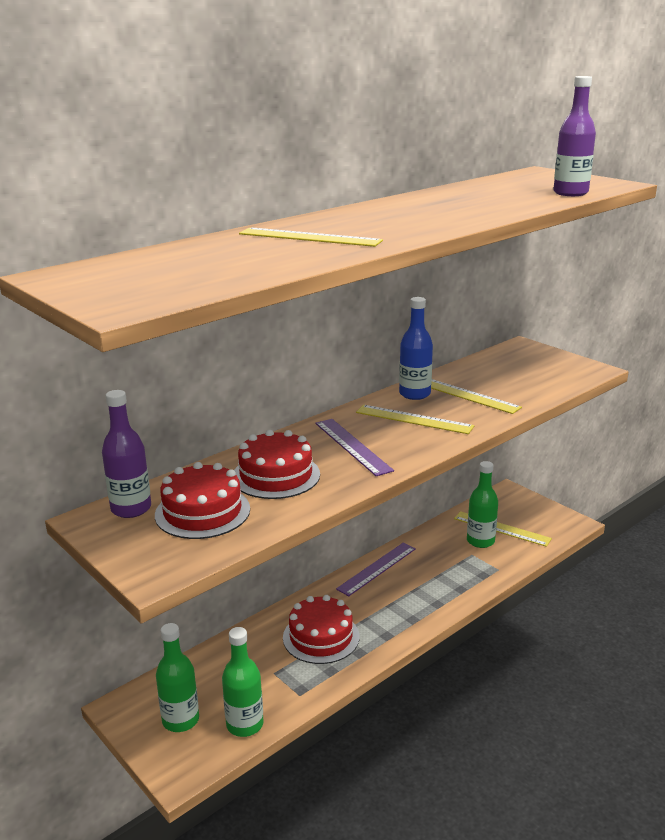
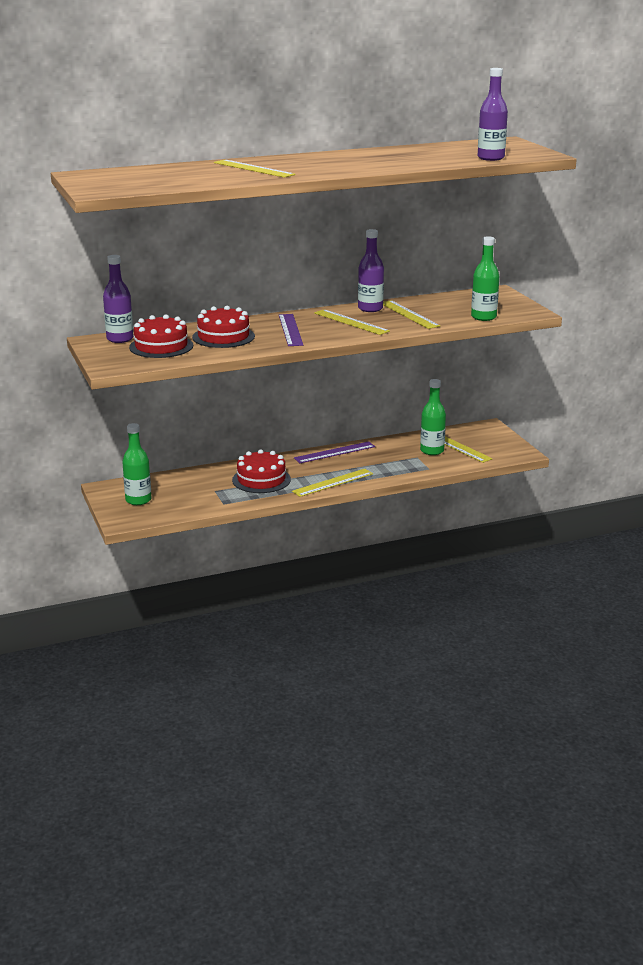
camera: 20 degrees right, 0 degrees up
green bottle [222,627,263,737] -> green bottle moved to [471,236,499,321]
blue bottle [399,297,433,400] -> purple bottle [358,229,384,312]
none -> yellow ruler [292,469,373,497]

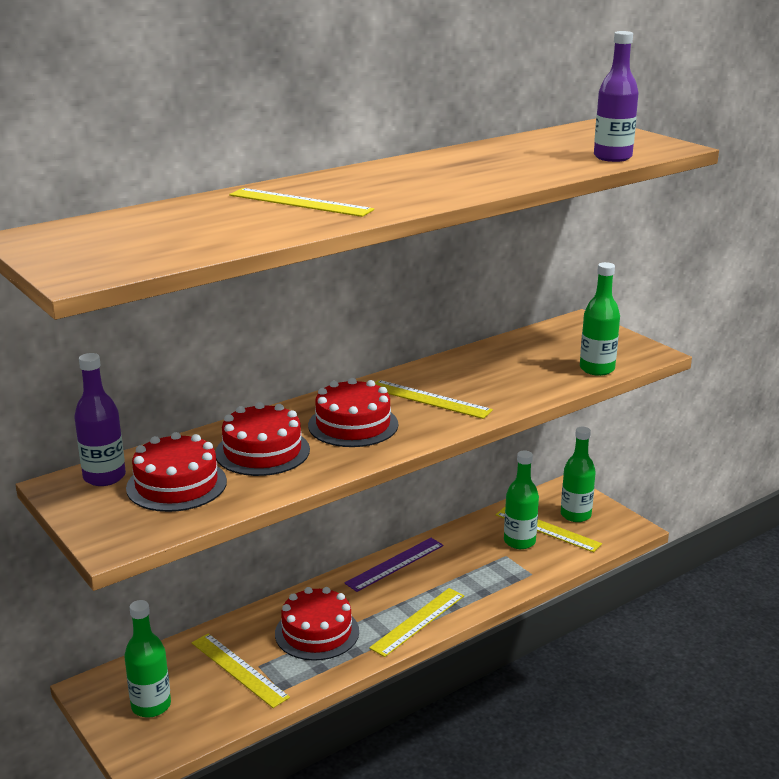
camera: 15 degrees left, 0 degrees up
purple ruler [279,314,303,346] -> red cake [308,378,398,447]
purple bottle [358,229,384,312] -> none
yellow ruler [383,300,440,329] -> yellow ruler moved to [192,633,290,708]
none -> green bottle [561,427,596,522]

